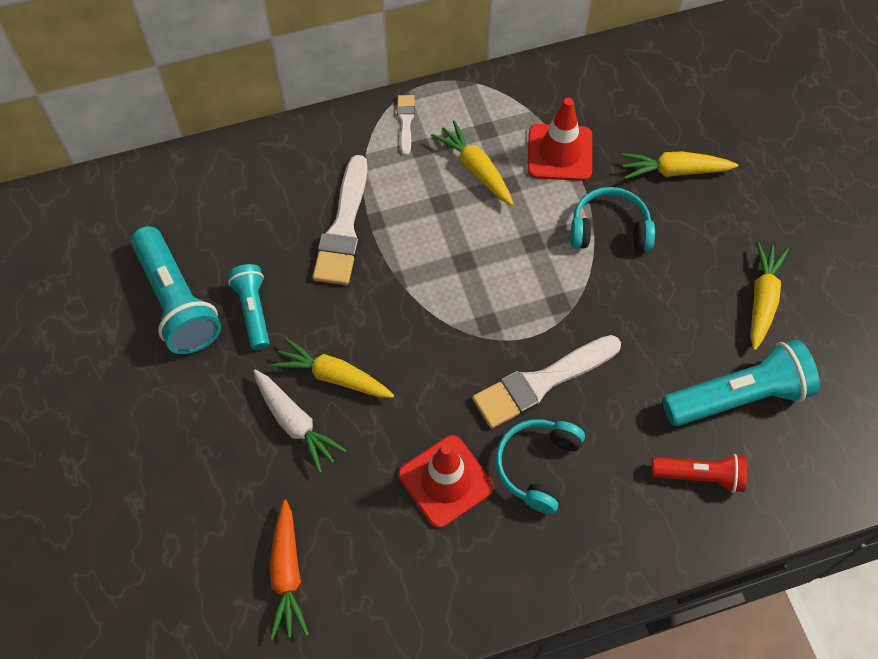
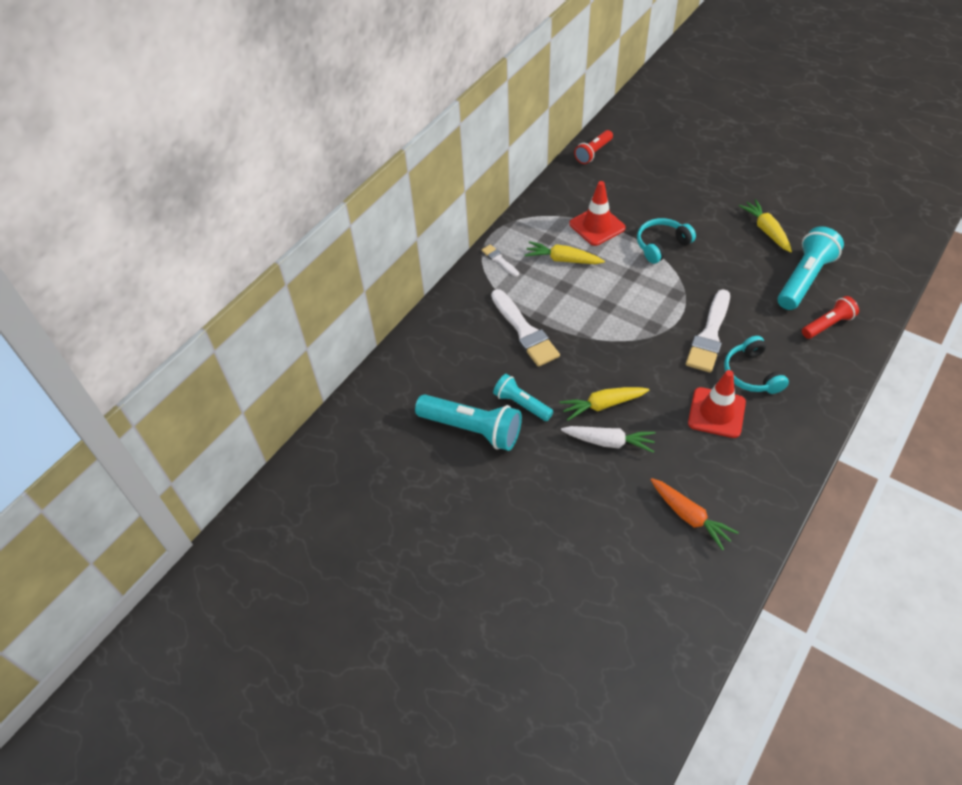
camera: 35 degrees left, 10 degrees down
yellow carrot [621,151,738,179] -> none
none -> red flashlight [574,130,613,164]

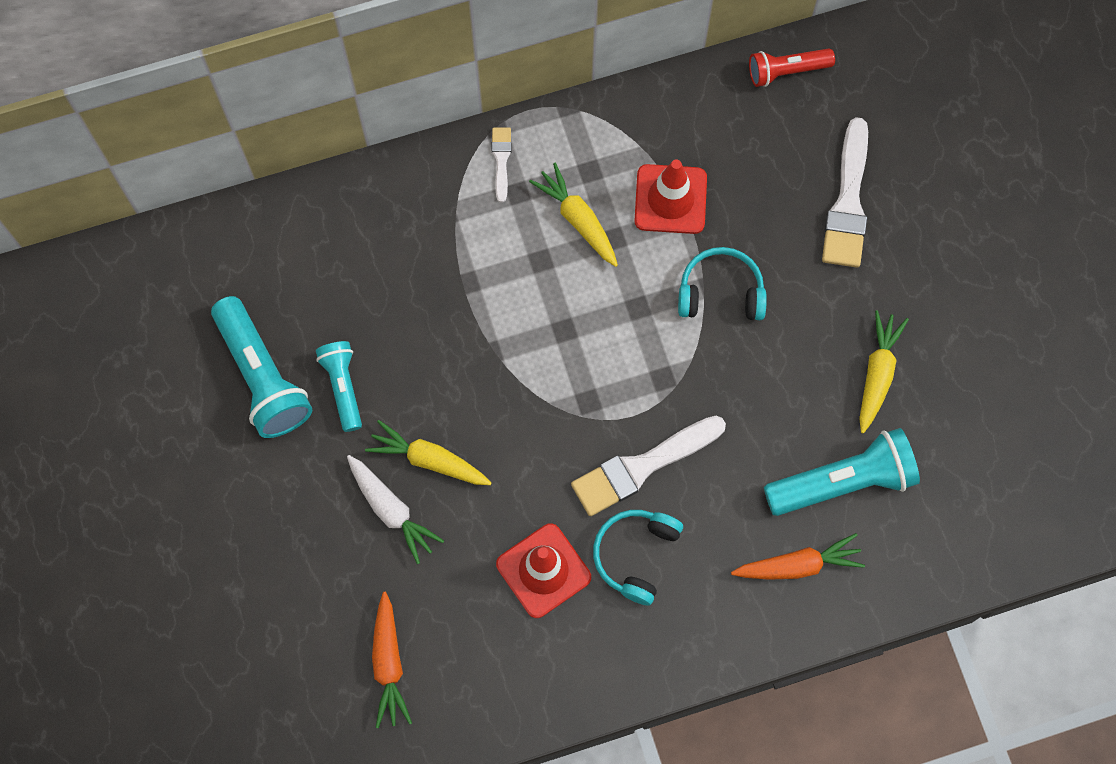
camera: 35 degrees right, 20 degrees up
white brush [491,289,560,367] -> white brush moved to [822,117,868,268]
red flashlight [802,296,859,339] -> orange carrot [731,533,865,580]

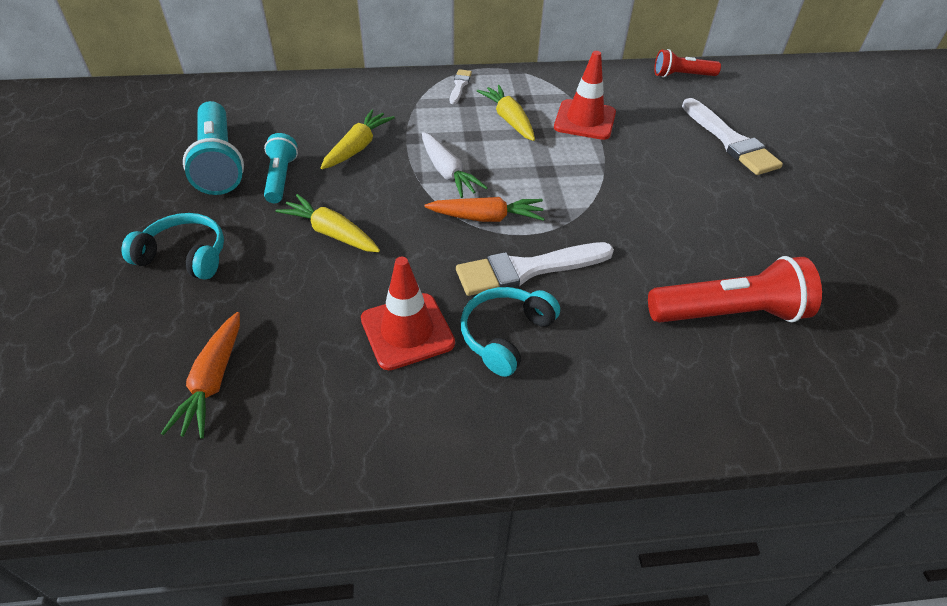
camera: 10 degrees right, 25 degrees down
white carrot [347,455,444,564] -> white carrot moved to [422,132,488,198]
turquoise headphones [678,247,767,320] -> turquoise headphones moved to [121,213,224,280]
orange carrot [731,533,865,580] -> orange carrot moved to [424,197,545,222]
turquoise flashlight [764,428,920,516] -> red flashlight [648,256,822,323]
white brush [822,117,868,268] -> white brush turned 45 degrees counterclockwise [682,98,783,175]
yellow carrot [859,310,909,433] -> yellow carrot moved to [321,110,395,169]

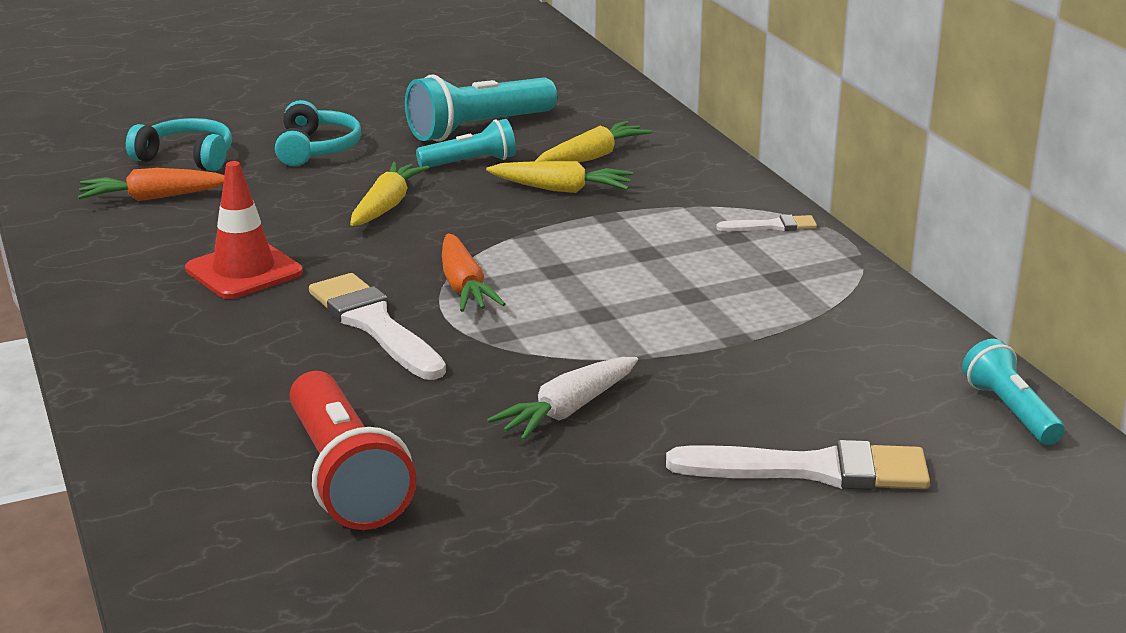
camera: 75 degrees right, 20 degrees down
white carrot [422,132,488,198] -> white carrot moved to [487,357,638,441]
turquoise headphones [460,287,560,377] -> turquoise headphones moved to [126,118,232,171]
yellow carrot [477,85,535,141] -> yellow carrot moved to [534,121,652,162]
red traffic cone [554,51,616,140] -> none
red flashlight [654,49,721,78] -> turquoise flashlight [962,339,1065,445]
white brush [682,98,783,175] -> white brush turned 135 degrees counterclockwise [666,440,930,490]

